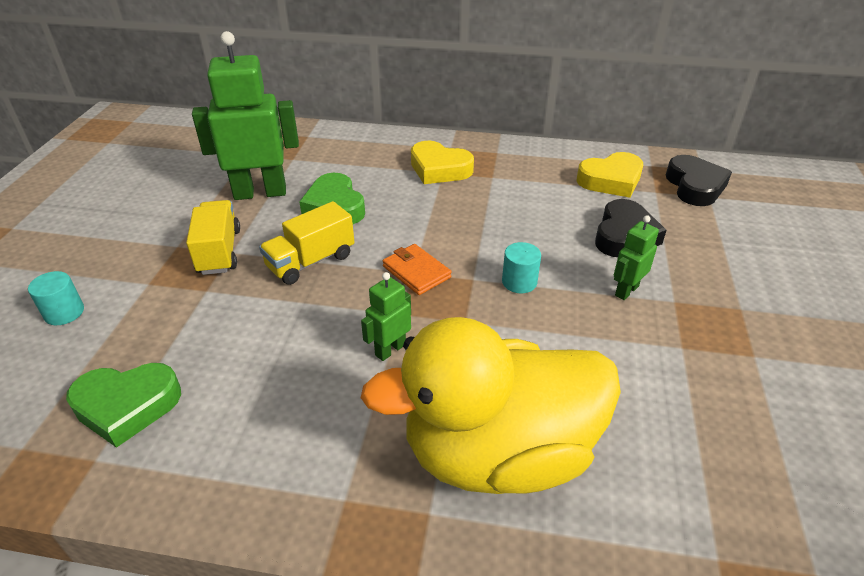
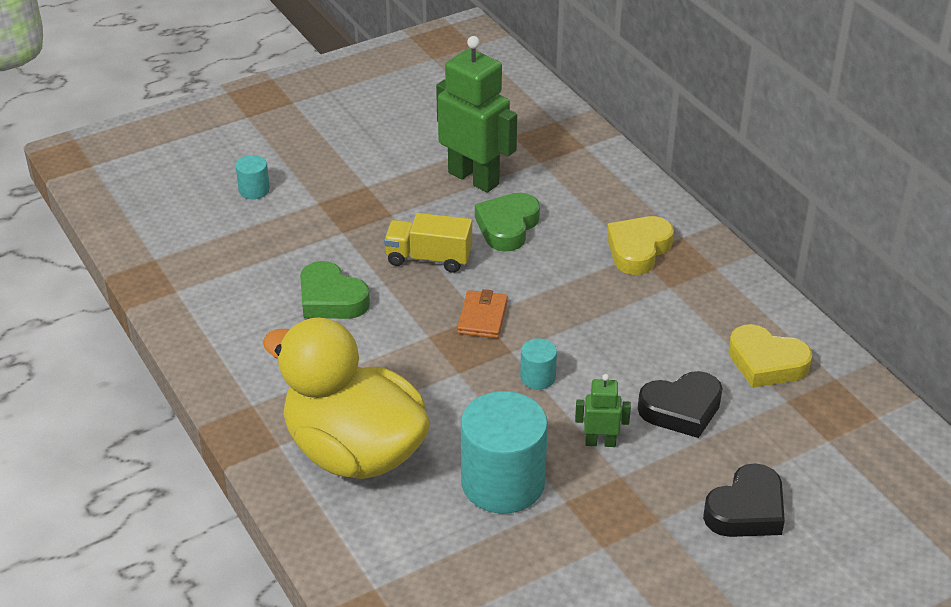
camera: 50 degrees right, 0 degrees up
green heart [66,363,181,448] -> green heart moved to [300,261,370,319]
yellow truck [186,200,240,275] -> none
green robot [361,272,411,361] -> none
yellow heart [411,141,474,184] -> yellow heart turned 45 degrees clockwise [607,216,674,275]
black heart [666,155,732,206] -> black heart moved to [703,463,785,537]
none -> turquoise cylinder [461,391,548,514]

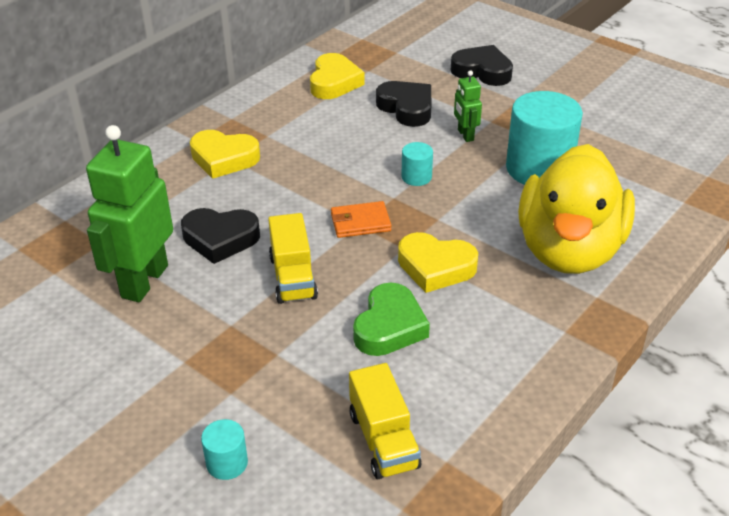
camera: 110 degrees left, 0 degrees up
green heart [475,193,540,252] -> black heart [181,208,260,264]
none -> yellow truck [349,363,421,479]
none -> yellow heart [398,232,478,293]

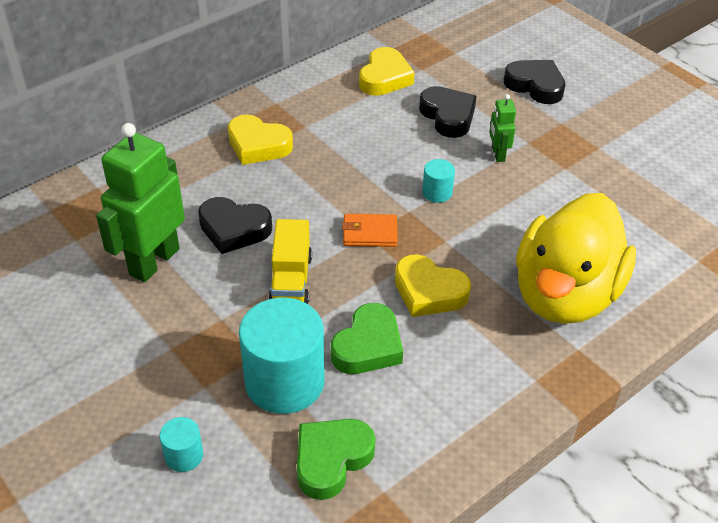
camera: 10 degrees right, 5 degrees up
yellow truck [349,363,421,479] -> green heart [297,419,375,500]
turquoise cylinder [506,91,583,185] -> turquoise cylinder moved to [239,298,325,414]

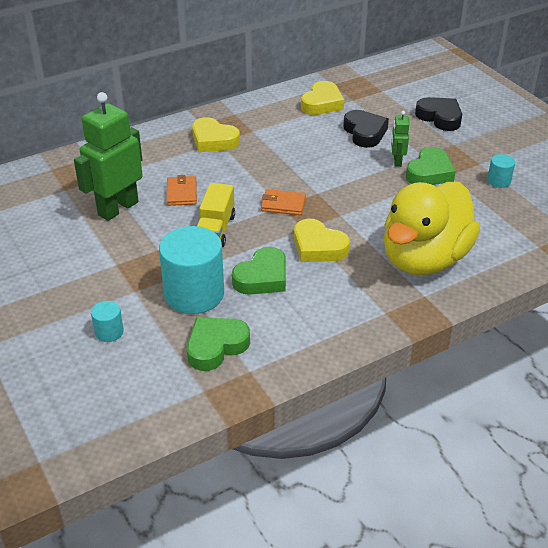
camera: 10 degrees right, 5 degrees down
black heart [198,197,272,254] -> orange wallet [166,175,197,206]
turquoise cylinder [422,159,455,203] -> turquoise cylinder moved to [487,154,515,188]
none -> green heart [406,147,456,185]

